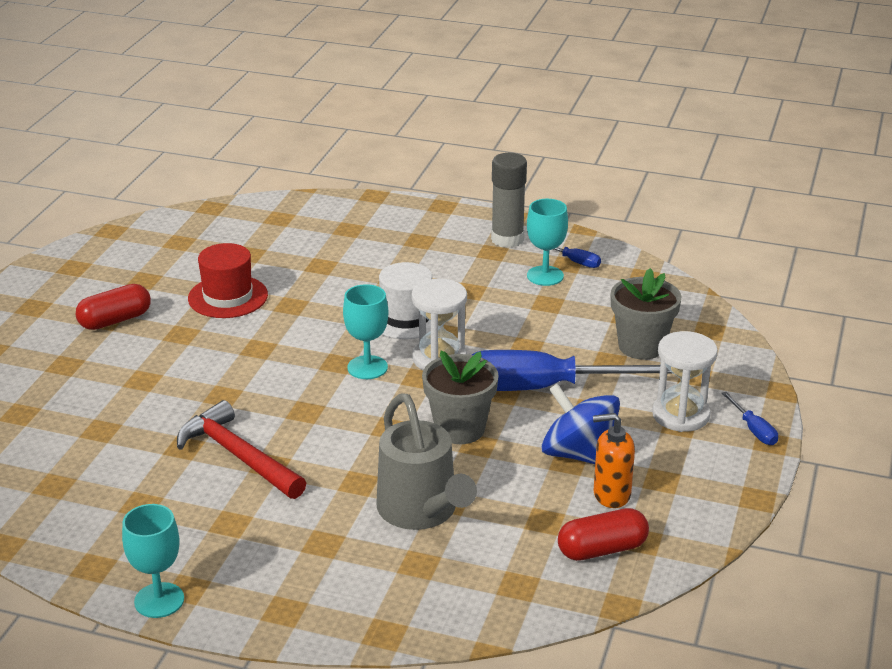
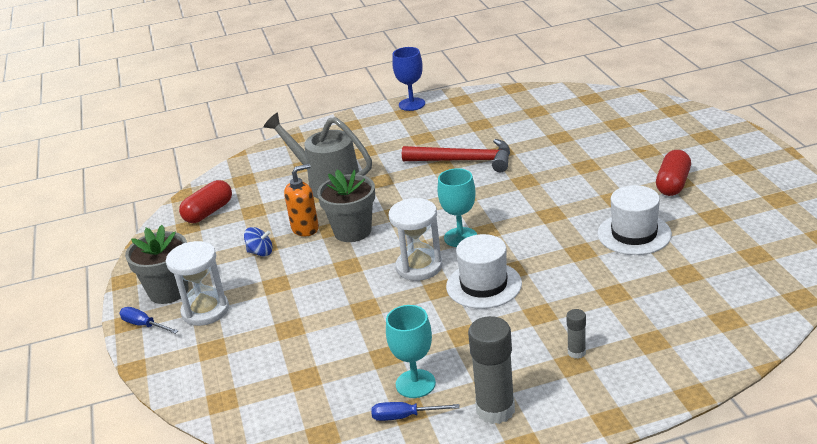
camera: 150 degrees right, 0 degrees up
turquoise goblet [122,504,184,618] -> blue goblet [392,47,425,111]
red hat [188,243,268,318] -> white hat [597,185,672,255]
blue screwdriver [472,350,671,391] -> none
blue spinning top [541,383,620,464] -> blue spinning top [244,227,273,256], size x0.49
orange soap dispenser [593,413,635,508] -> orange soap dispenser moved to [284,164,319,236]
grey flower pot [611,268,682,360] -> grey flower pot moved to [125,225,188,304]
none -> grey glue stick [566,309,586,359]

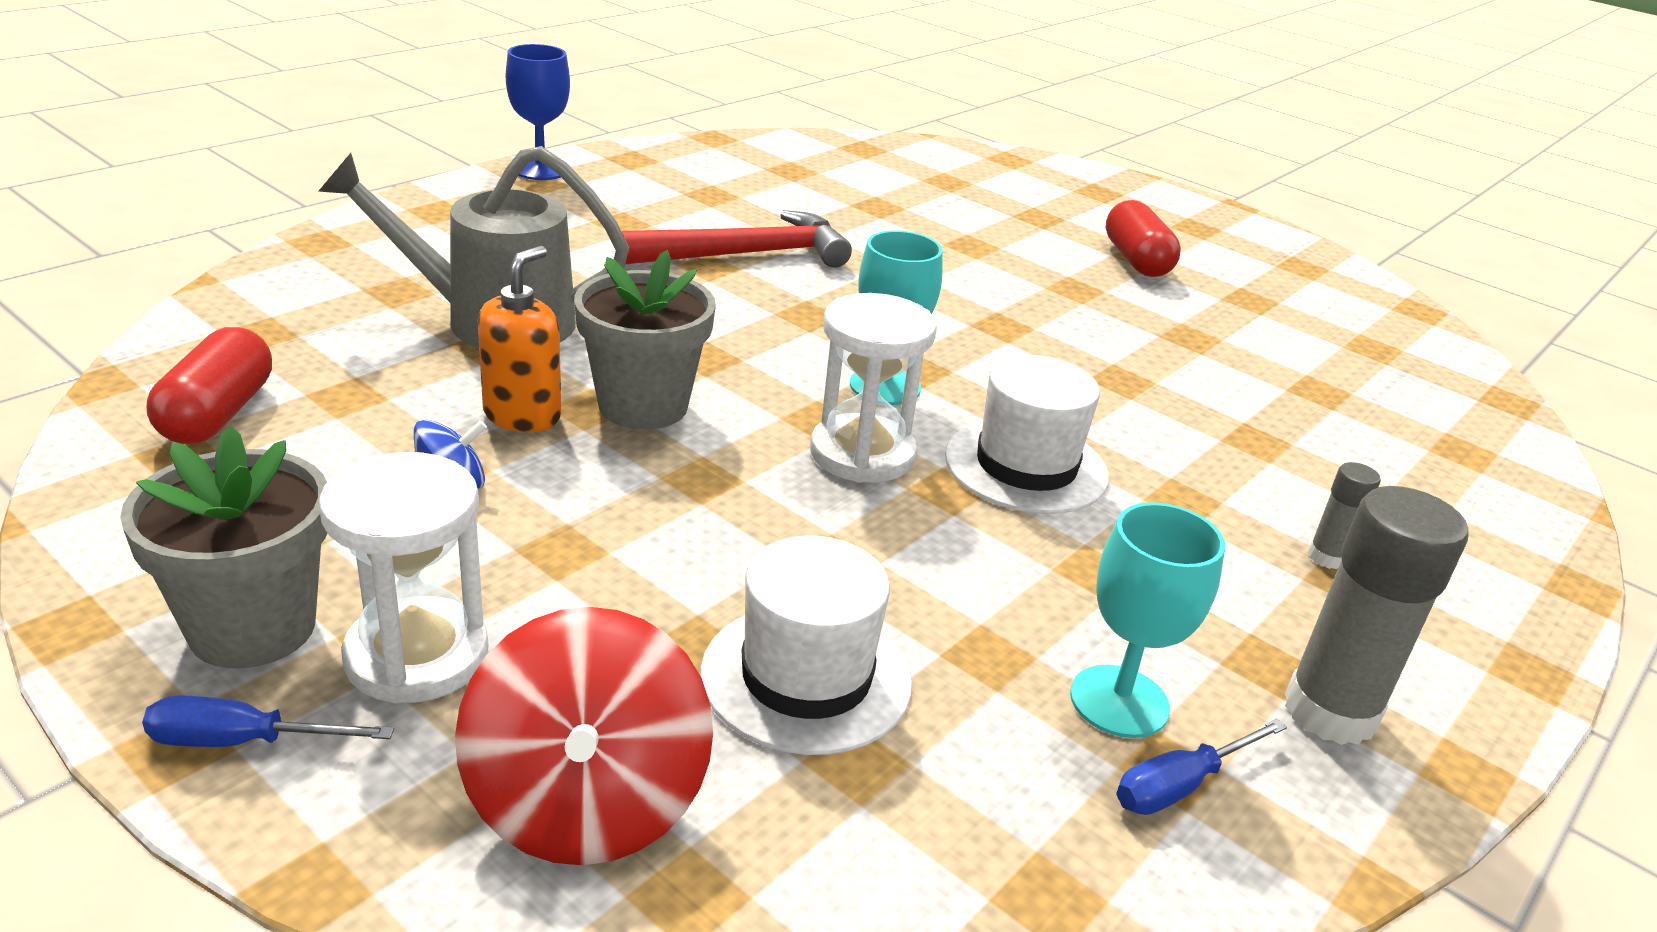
camera: 40 degrees left, 0 degrees up
white hat [597,185,672,255] -> white hat moved to [701,536,912,755]
none -> red spinning top [455,607,713,865]

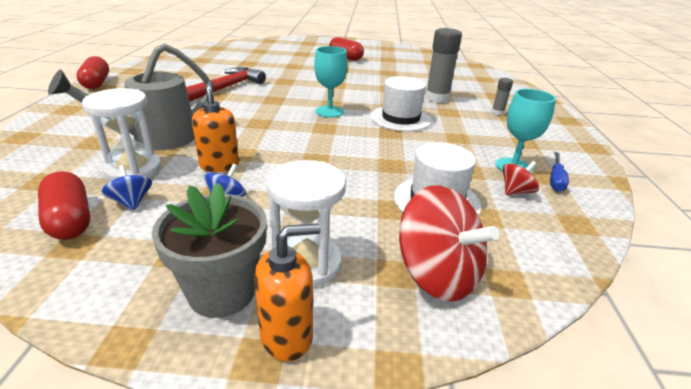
camera: 35 degrees left, 0 degrees up
blue screwdriver [142,696,394,747] -> orange soap dispenser [254,223,321,361]
blue goblet [506,44,570,180] -> red capsule [77,56,109,89]
grey flower pot [574,250,716,429] -> none
white hourglass [810,293,937,483] -> white hourglass moved to [82,88,162,181]
grey glue stick [1285,486,1469,745] -> grey glue stick moved to [425,28,462,103]
none -> blue spinning top [102,165,152,210]
none -> red spinning top [503,161,539,195]

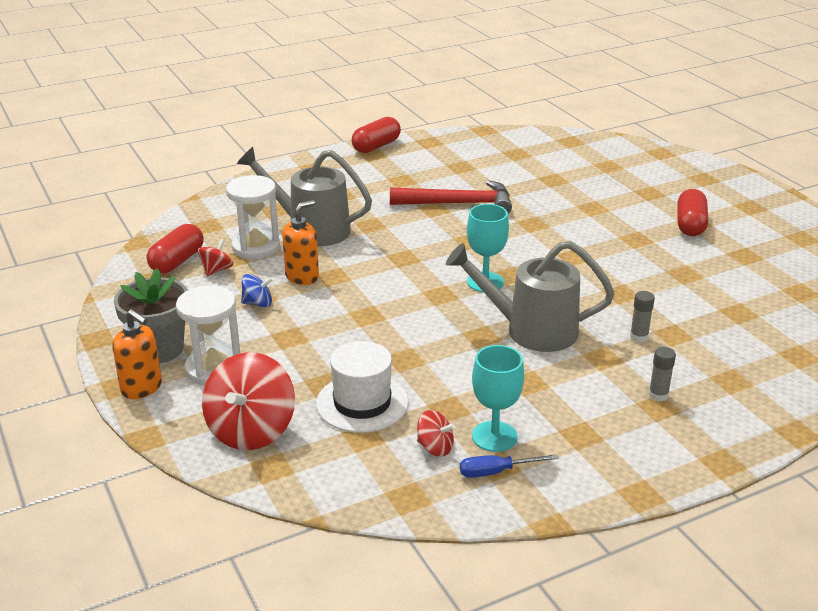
camera: 60 degrees right, 0 degrees up
blue spinning top [102,165,152,210] -> red spinning top [197,239,233,276]
white hat [370,76,432,132] -> grey watering can [446,241,615,352]
grey glue stick [425,28,462,103] -> grey glue stick [630,291,655,342], size x0.49

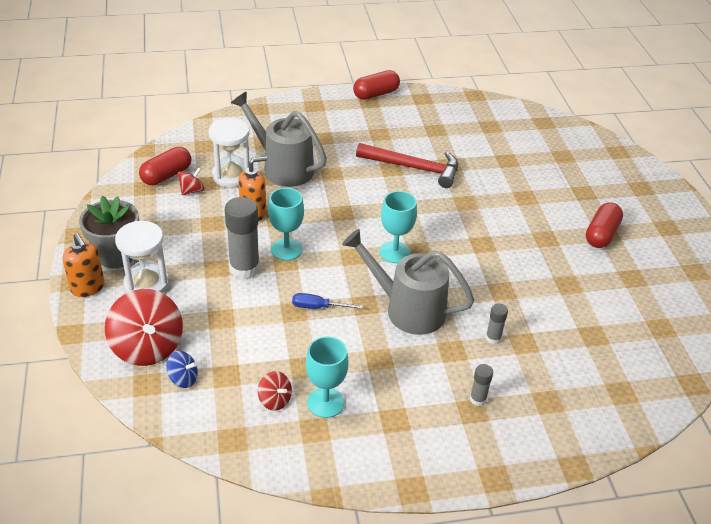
camera: 15 degrees right, 10 degrees up
red spinning top [202,352,295,450] -> red spinning top turned 60 degrees counterclockwise [105,289,183,366]
blue spinning top [241,274,273,307] -> blue spinning top moved to [166,351,198,388]
white hat [316,341,409,433] -> none
blue screwdriver [460,454,558,478] -> blue screwdriver moved to [292,293,363,309]
none -> grey glue stick [225,197,260,279]
none -> turquoise goblet [268,188,304,261]

